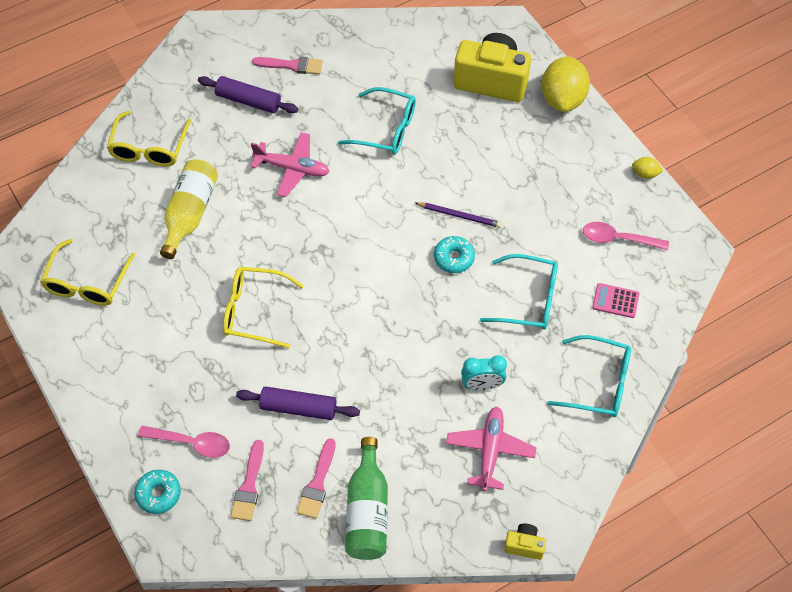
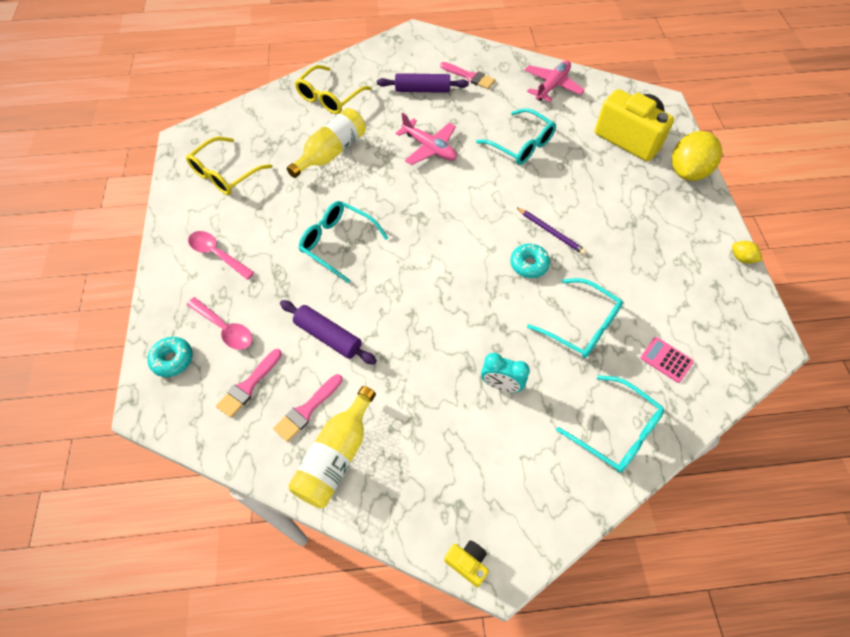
camera: 25 degrees right, 0 degrees up
purple rolling pin [198,76,298,113] -> purple rolling pin turned 45 degrees counterclockwise [377,73,469,93]
yellow glasses [223,267,304,348] -> turquoise glasses [299,201,388,283]
green bottle [345,437,388,560] -> yellow bottle [288,386,376,508]
pink plane [446,407,536,491] -> pink plane moved to [525,61,585,102]
pink spoon [583,222,669,250] -> pink spoon moved to [188,231,254,280]

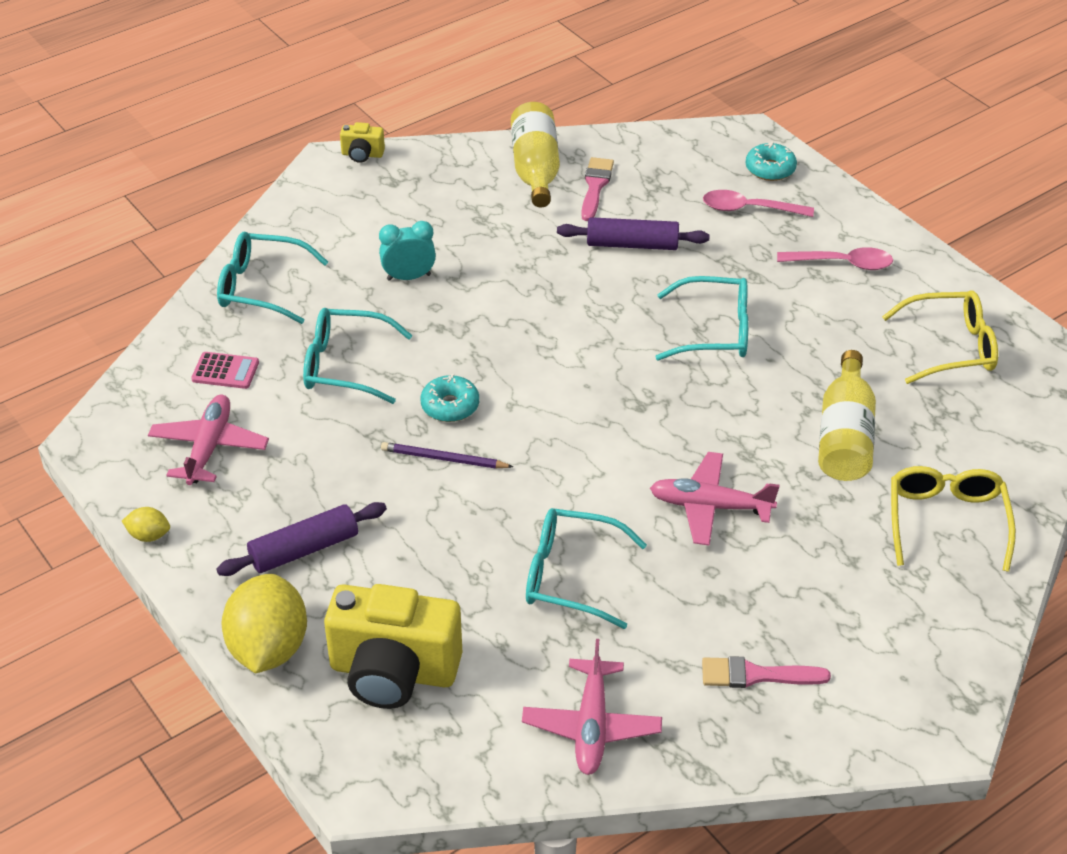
camera: 150 degrees right, 15 degrees down
yellow glasses [186,137,273,195] -> yellow glasses turned 75 degrees clockwise [882,291,998,384]
pink brush [216,349,282,418] -> none
purple rolling pin [377,73,469,93] -> purple rolling pin moved to [216,502,387,576]
none -> pink plane [148,395,269,485]

